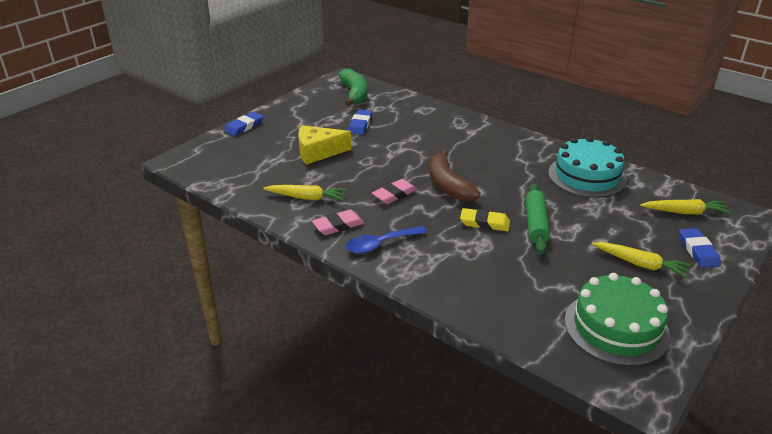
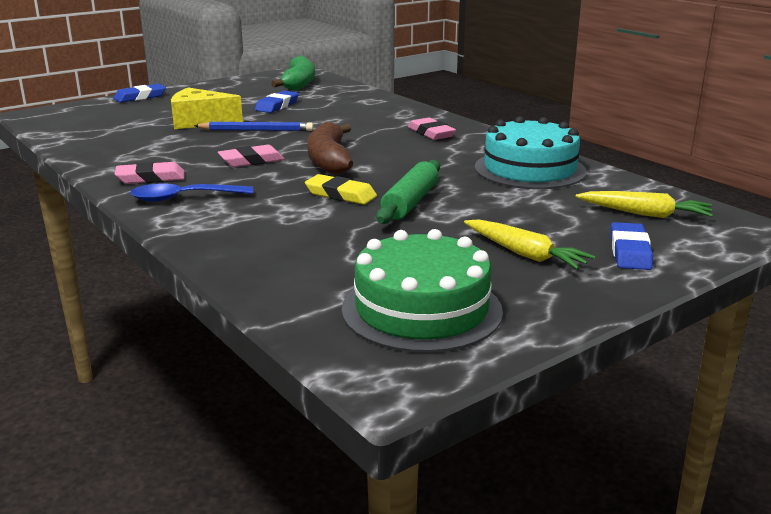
camera: 15 degrees right, 10 degrees down
yellow carrot [263,185,346,200] -> none
none -> blue pencil [194,122,314,131]
none -> pink eraser [408,118,456,140]

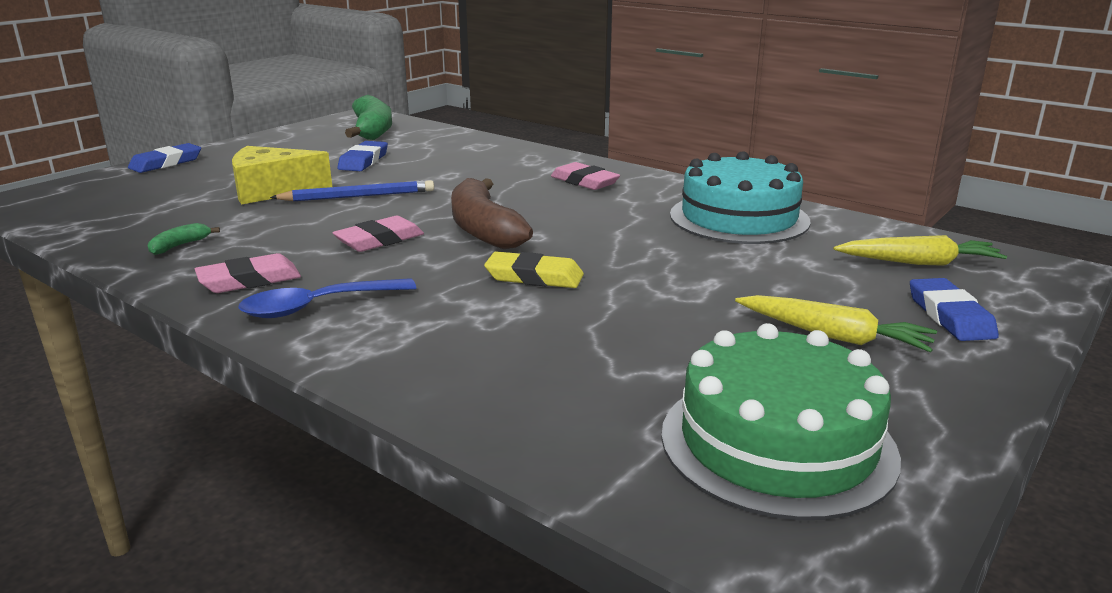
camera: 15 degrees left, 0 degrees up
green rolling pin [376,160,440,224] -> none
none -> green banana [148,223,220,255]

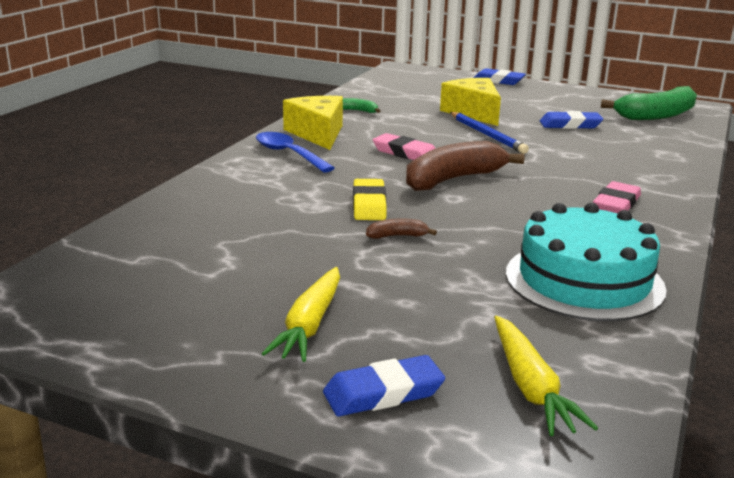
camera: 75 degrees right, 0 degrees up
pink eraser [195,253,301,293] -> yellow cheese [283,96,343,150]
green cake [661,323,901,520] -> none
none -> brown banana [366,218,437,239]

